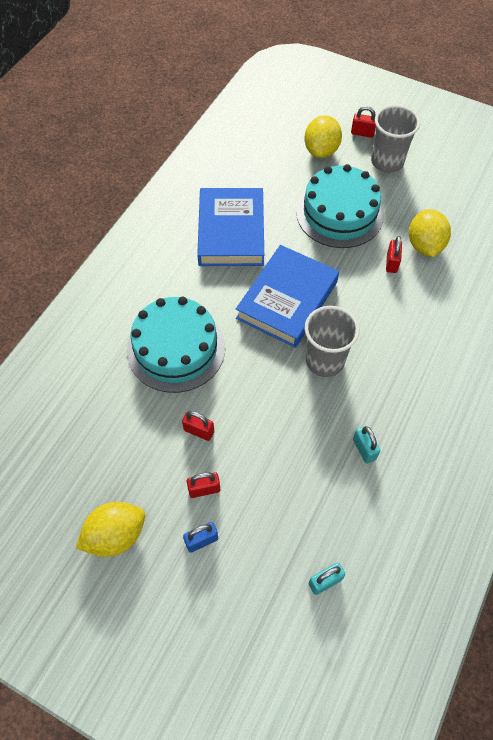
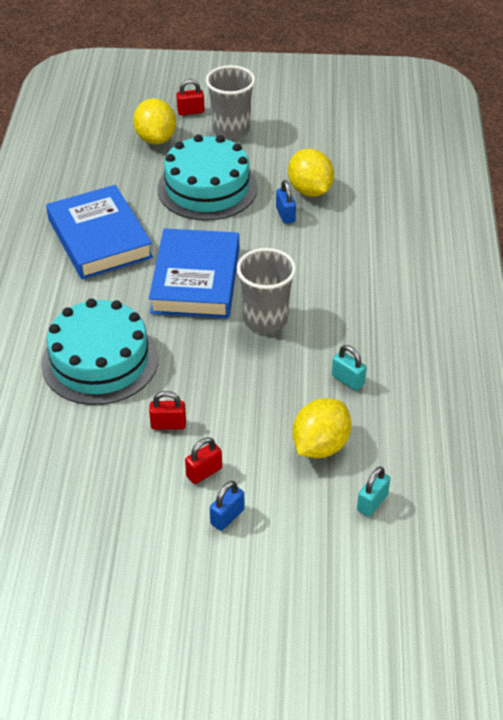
camera: 25 degrees left, 15 degrees down
yellow lemon [76,502,145,557] -> yellow lemon moved to [292,398,351,458]
red padlock [386,236,402,273] -> blue padlock [276,180,296,224]

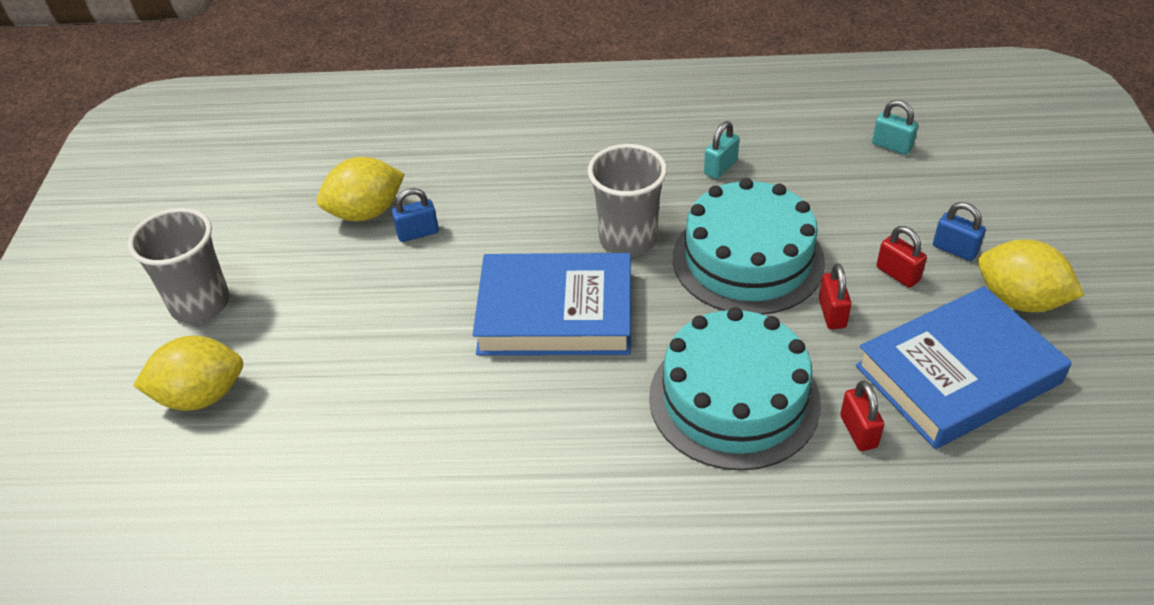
camera: 90 degrees left, 0 degrees up
blue book [46,185,153,280] -> blue book moved to [856,286,1072,449]
turquoise cake [157,134,258,221] -> turquoise cake moved to [673,178,825,315]
red padlock [176,79,204,115] -> red padlock moved to [840,381,884,451]
yellow lemon [292,398,351,458] -> yellow lemon moved to [978,239,1084,312]

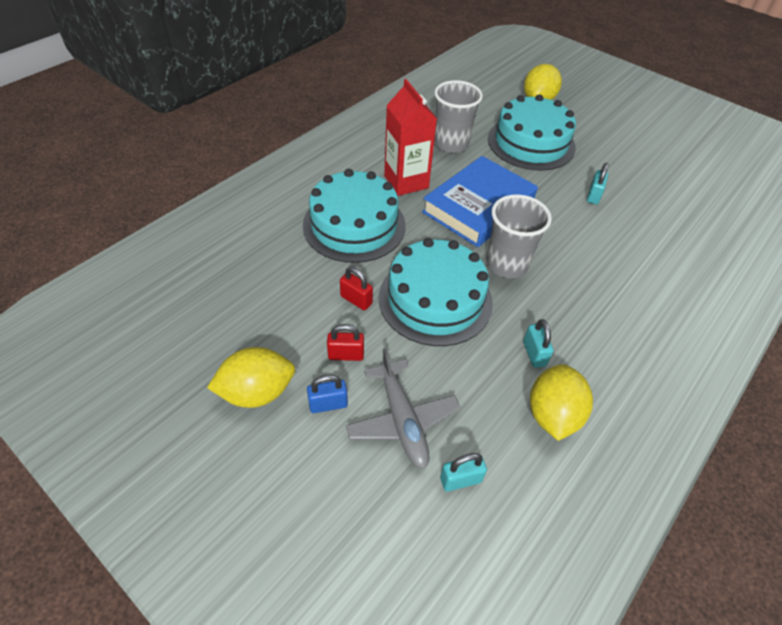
camera: 125 degrees right, 5 degrees up
grey cup [128,208,230,323] -> grey cup moved to [434,80,483,153]
yellow lemon [317,157,405,221] -> yellow lemon moved to [530,364,593,441]
blue padlock [392,188,439,242] -> turquoise padlock [587,163,609,204]
red padlock [840,381,884,451] -> none
blue book [856,286,1072,449] -> none
none -> grey plane [346,348,460,469]
none -> red carton [384,79,437,196]
none -> turquoise cake [488,94,576,171]

